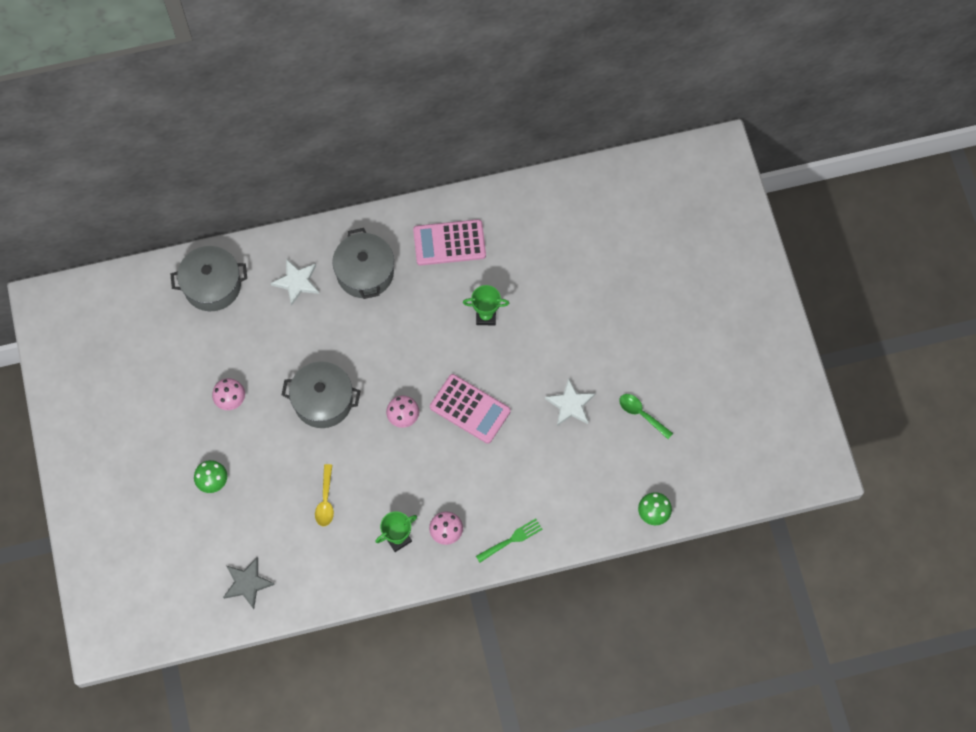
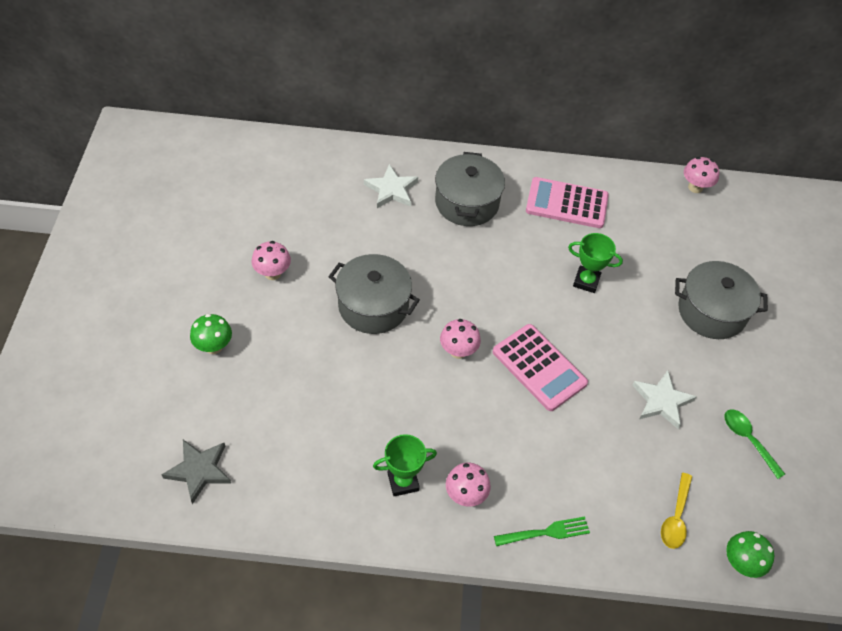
camera: 15 degrees right, 15 degrees down
grey pot [171,246,247,311] -> grey pot moved to [675,261,768,339]
yellow spoon [315,464,334,527] -> yellow spoon moved to [661,473,692,549]
none -> pink mushroom [684,157,719,193]

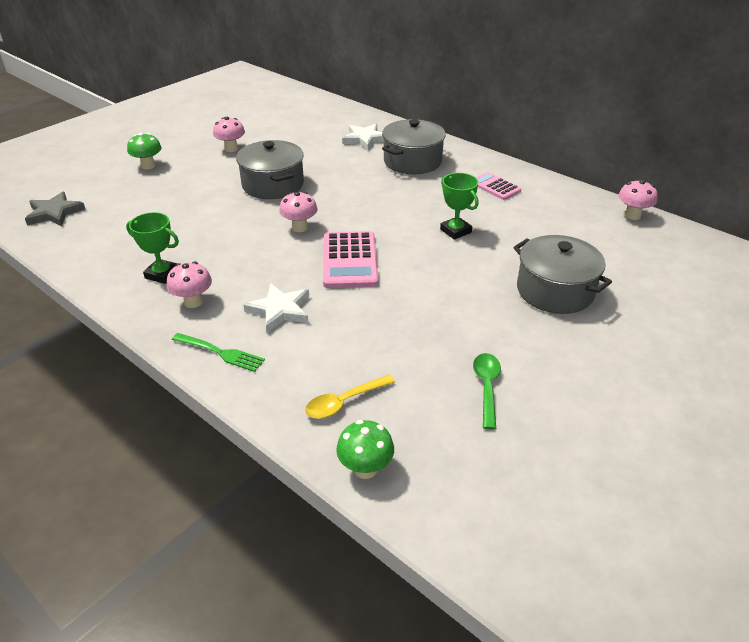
camera: 40 degrees right, 15 degrees down
pink calculator [526,177,609,228] -> pink calculator [476,172,522,200], size x0.61
white star [632,370,696,429] -> white star moved to [243,283,309,333]

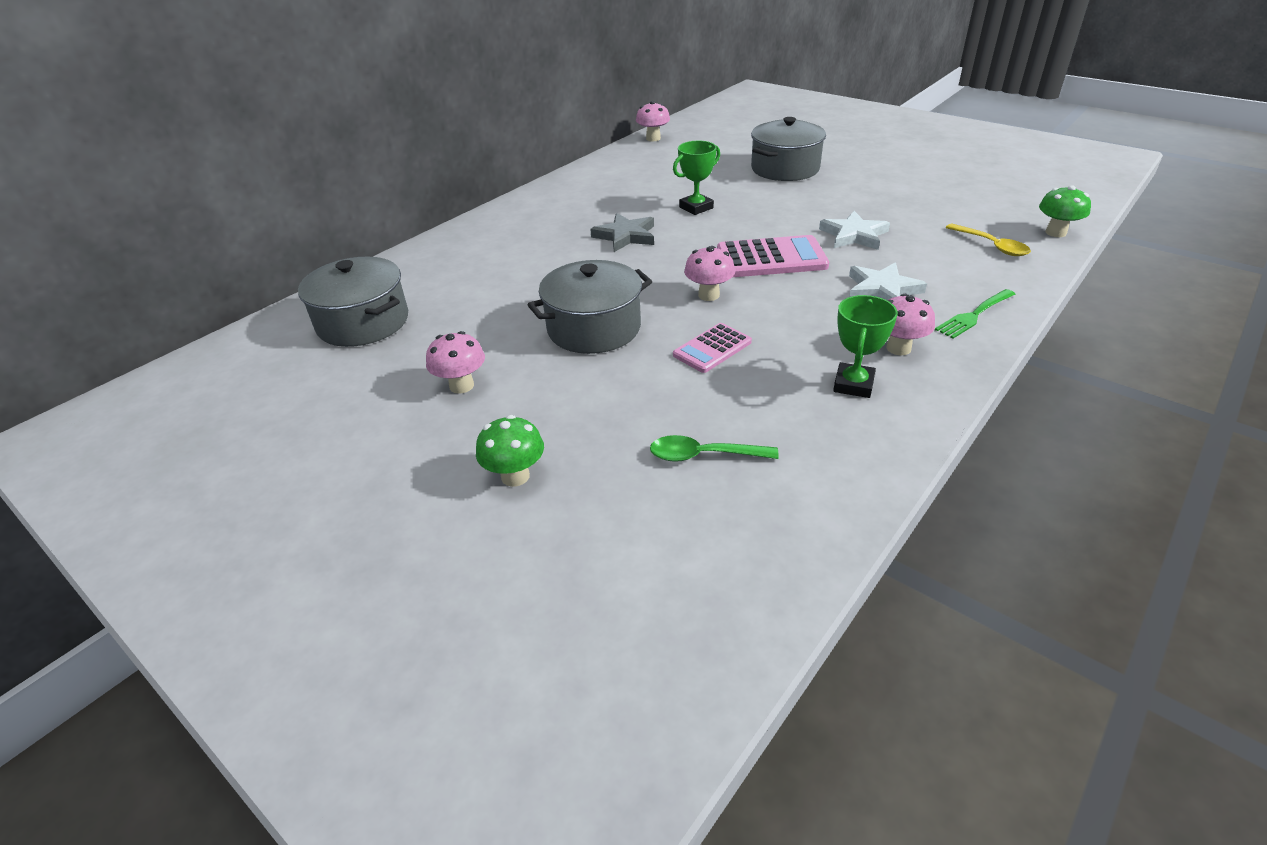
camera: 90 degrees left, 0 degrees up
grey star [25,192,85,226] -> grey star moved to [590,213,654,252]
green fork [172,333,265,372] -> green fork turned 150 degrees counterclockwise [935,289,1016,339]
white star [342,124,384,150] -> white star moved to [819,211,890,250]
grey pot [382,119,446,174] -> grey pot moved to [298,257,408,347]
green spoon [473,353,501,430] -> green spoon moved to [650,435,779,462]
pink calculator [476,172,522,200] -> pink calculator moved to [673,323,752,373]

